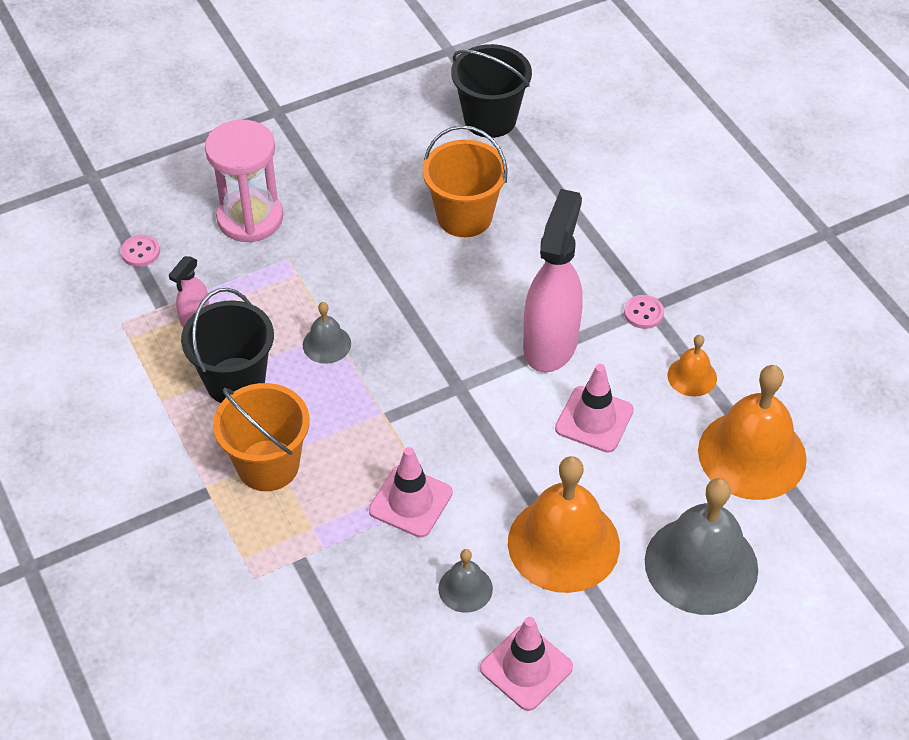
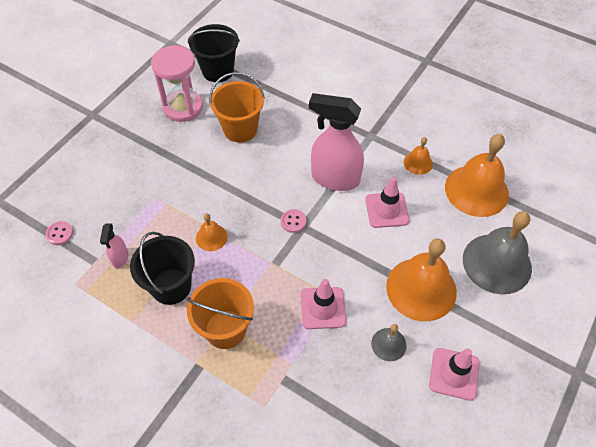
camera: 30 degrees left, 5 degrees up
pink hourglass [205,120,283,243] -> pink hourglass moved to [151,45,203,122]
grey bell [303,302,351,364] -> orange bell [196,214,228,251]
pink spray bottle [523,189,583,373] -> pink spray bottle turned 60 degrees counterclockwise [309,93,364,191]
pink button [624,295,664,329] -> pink button moved to [281,209,306,233]

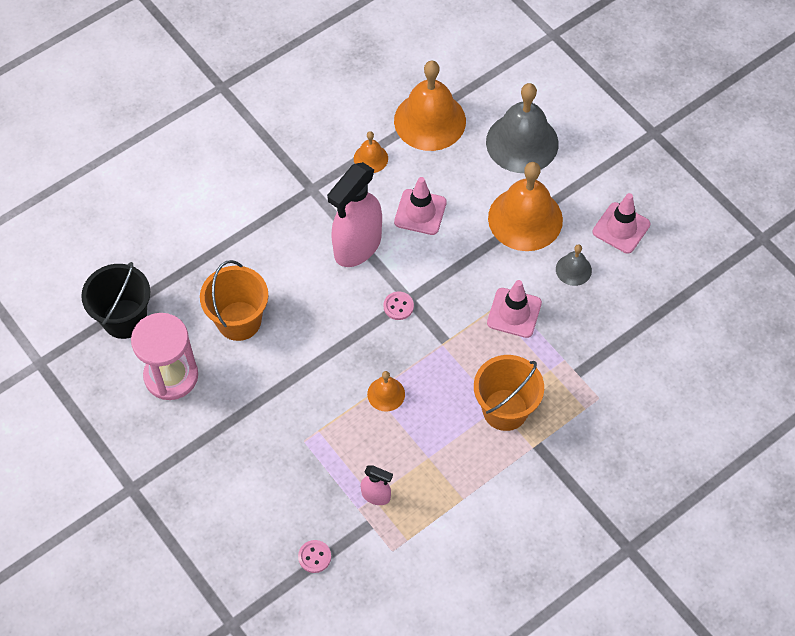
camera: 70 degrees left, 5 degrees up
black bucket [130,232,195,305] -> none

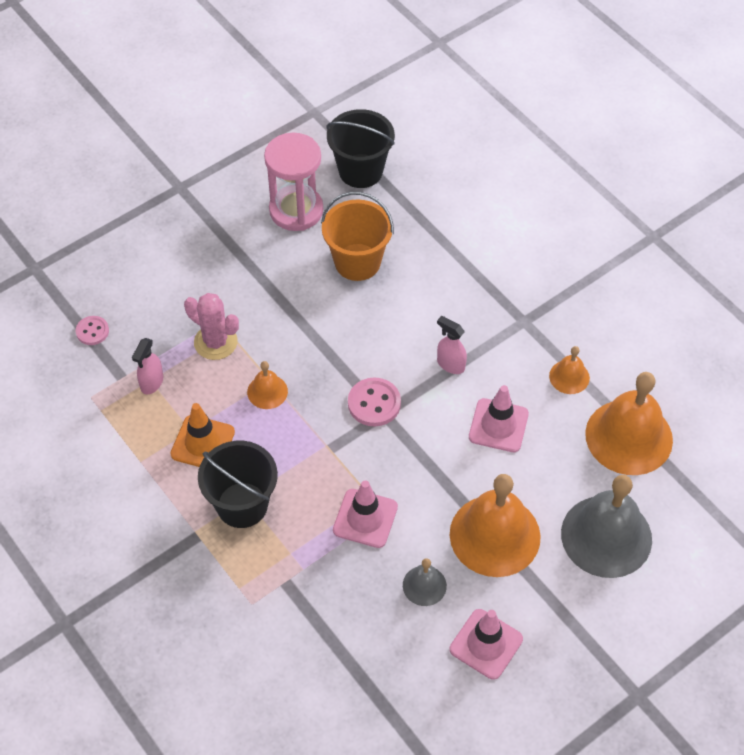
camera: 90 degrees right, 5 degrees down
pink spray bottle [327,162,382,267] -> pink spray bottle [437,316,467,374], size x0.47
pink button [383,291,414,320] -> pink button [348,378,401,426], size x1.57
orange bucket [474,355,544,431] -> black bucket [198,441,278,528]
none -> orange traffic cone [170,403,235,467]
none -> pink cactus [184,293,239,360]

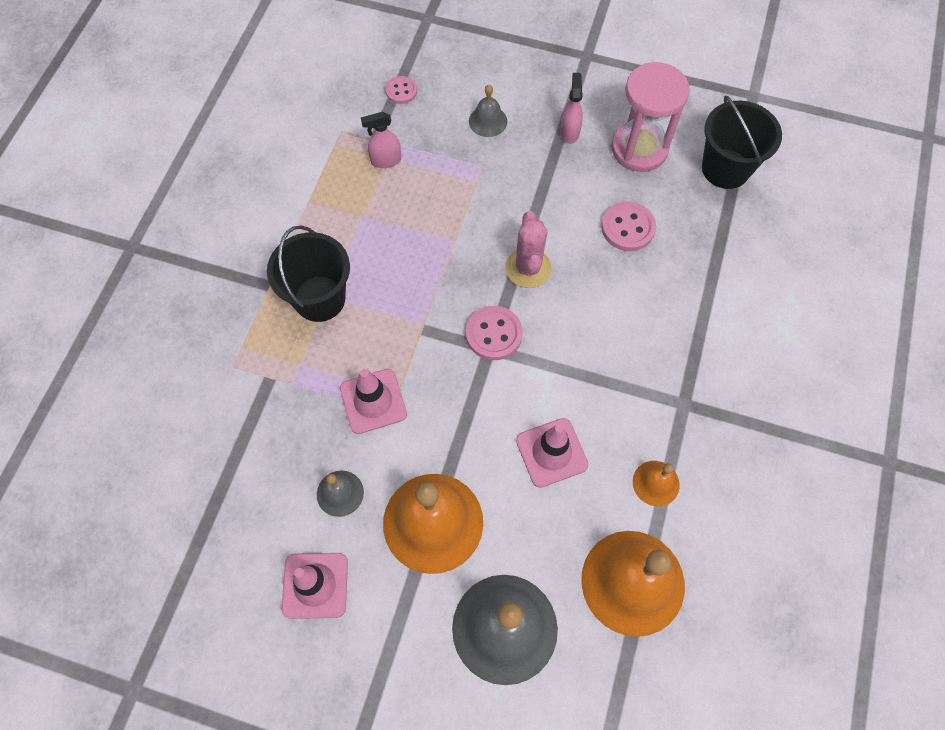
camera: 55 degrees right, 10 degrees up
orange traffic cone [170,403,235,467] -> none
pink cactus [184,293,239,360] -> pink cactus moved to [505,211,552,288]
orange bell [247,361,288,409] -> none
orange bucket [321,192,394,281] -> pink button [601,201,656,251]
pink spray bottle [437,316,467,374] -> pink spray bottle moved to [560,73,583,144]
none -> grey bell [469,85,507,137]

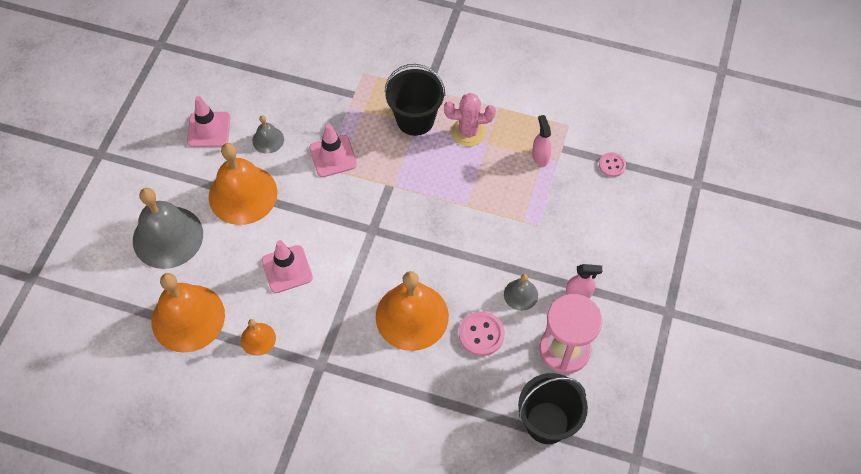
camera: 90 degrees right, 5 degrees down
pink button [466,306,523,360] -> none
grey bell [469,85,507,137] -> grey bell moved to [504,274,538,311]
pink cactus [505,211,552,288] -> pink cactus moved to [444,93,496,147]
none -> orange bell [376,271,449,351]

